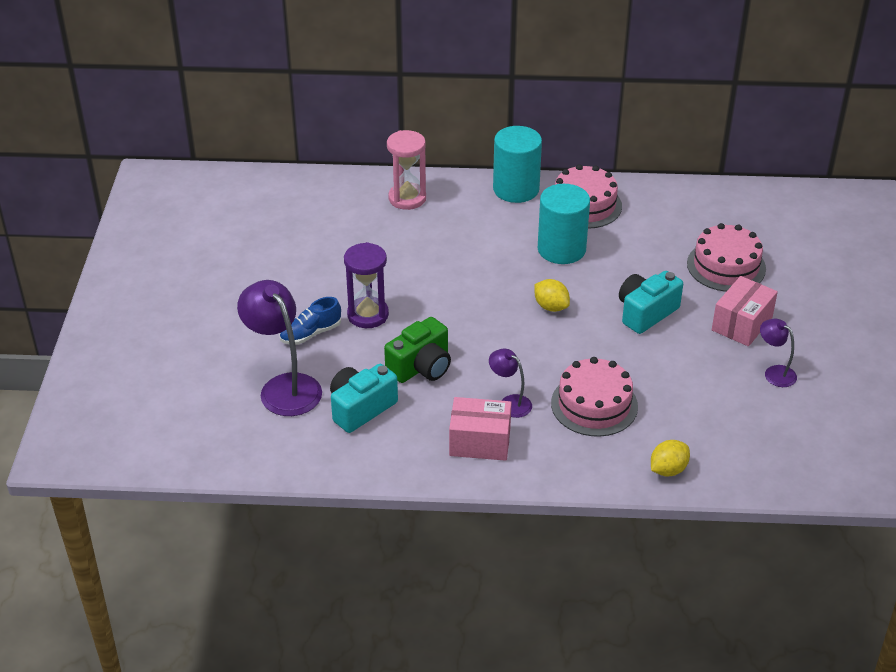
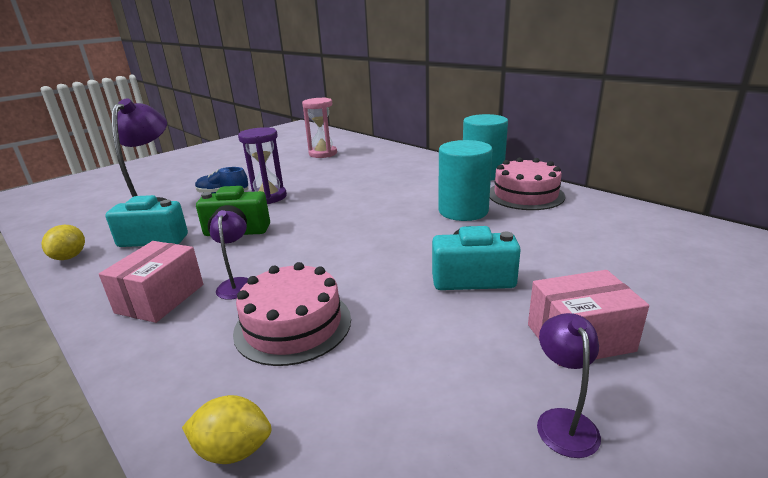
camera: 45 degrees right, 15 degrees down
pink hourglass [387,130,426,210] -> pink hourglass moved to [302,97,337,158]
pink box [449,397,512,461] -> pink box turned 60 degrees clockwise [99,241,203,323]
yellow lemon [534,279,570,312] -> yellow lemon moved to [41,225,85,260]
pink cake [687,223,766,292] -> none

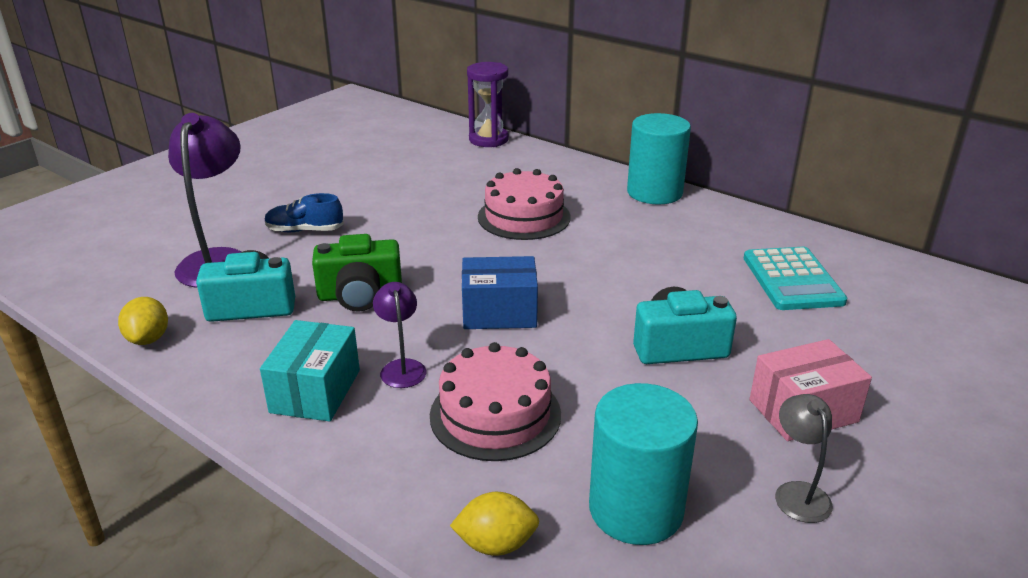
camera: 10 degrees left, 5 degrees up
pink box [99,241,203,323] -> turquoise box [260,320,360,422]
purple hourglass [238,127,287,204] -> purple hourglass moved to [467,62,509,147]
pink hourglass [302,97,337,158] -> none
turquoise cylinder [438,140,492,221] -> turquoise cylinder moved to [589,383,698,545]
pink cake [490,157,565,210] -> pink cake moved to [478,168,571,240]
purple lamp [537,313,601,458] -> grey lamp [775,394,833,523]
none -> blue box [462,256,538,329]
none -> turquoise calculator [744,247,847,310]

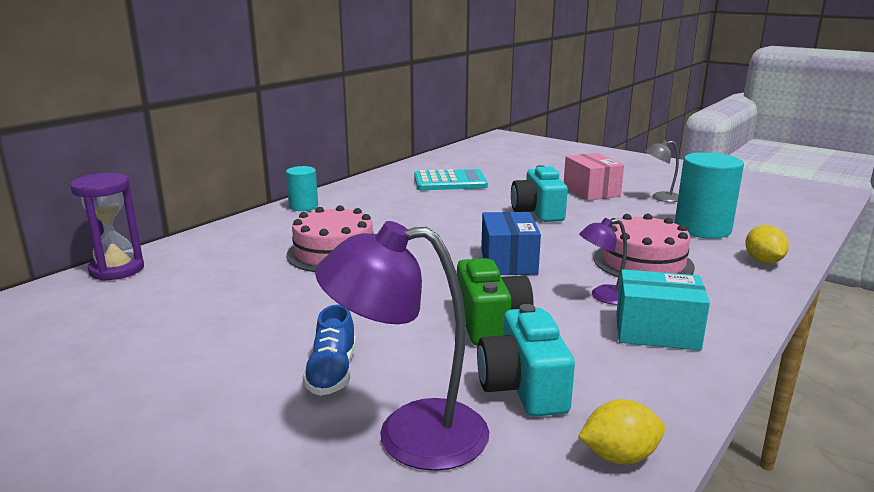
camera: 90 degrees left, 10 degrees down
turquoise cylinder [627,113,691,204] -> turquoise cylinder [286,166,318,211], size x0.58

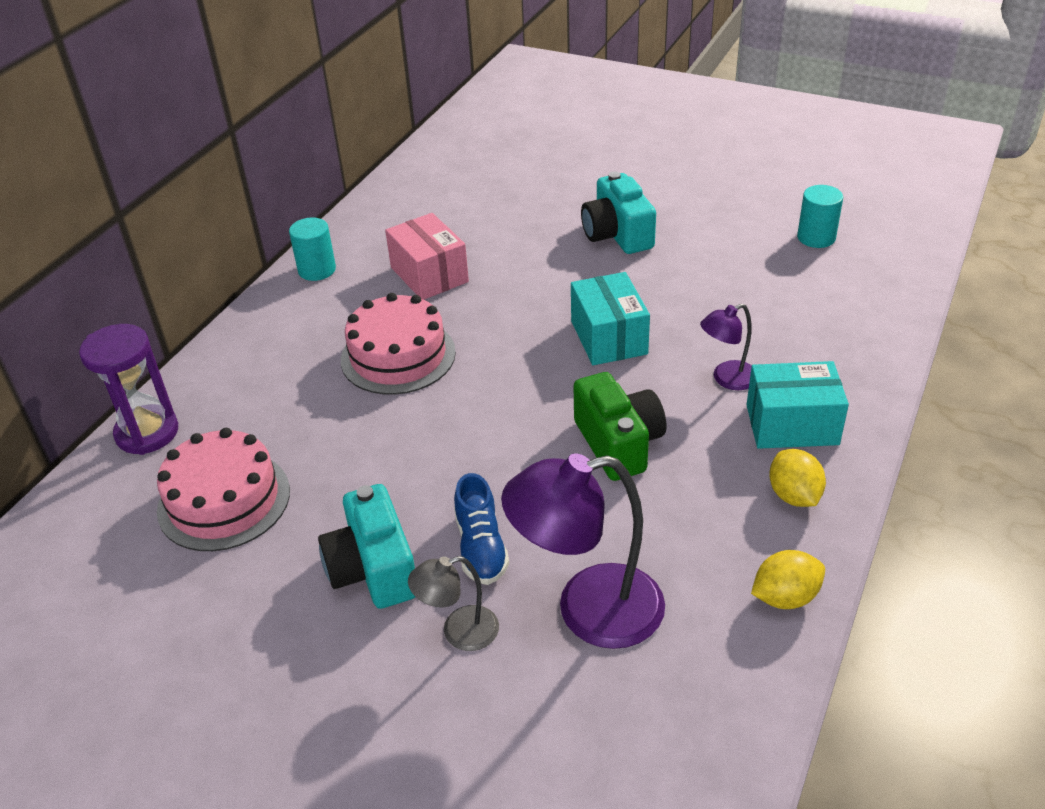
camera: 10 degrees left, 20 degrees up
turquoise calculator [414,169,488,190] -> none
turquoise camera [477,304,575,417] -> turquoise camera moved to [318,484,415,609]
blue box [481,212,541,275] -> turquoise box [571,272,650,365]
pink box [564,153,624,201] -> pink box moved to [385,213,469,300]
pink cake [594,214,695,277] -> pink cake moved to [157,428,290,551]
grey lamp [645,140,679,202] -> grey lamp moved to [408,556,499,651]
turquoise cylinder [675,152,744,239] -> turquoise cylinder [797,185,843,248], size x0.58
yellow lemon [745,225,789,264] -> yellow lemon moved to [769,449,826,507]

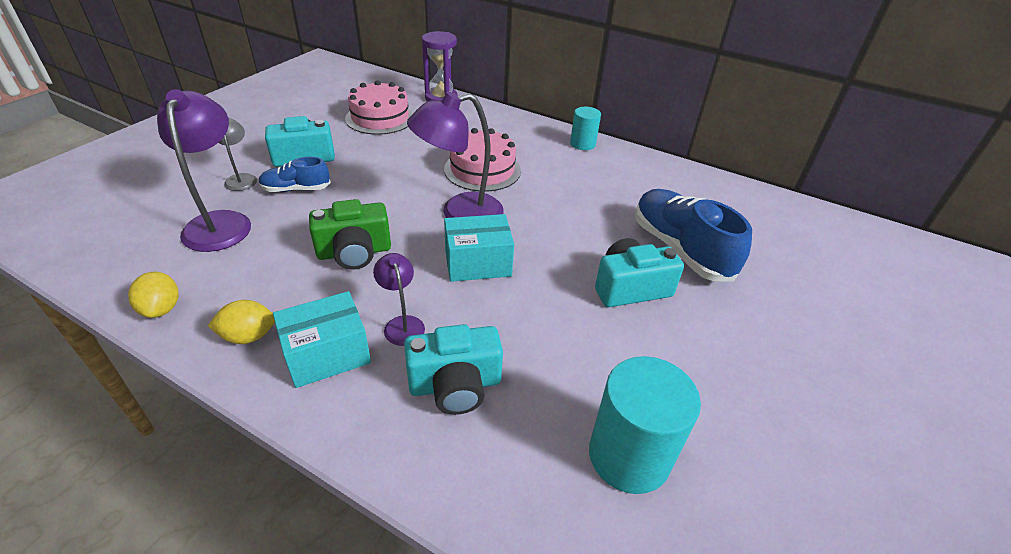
camera: 90 degrees right, 0 degrees up
pink box [385,213,469,300] -> none
turquoise box [747,361,849,449] -> turquoise box turned 60 degrees clockwise [273,291,371,388]
turquoise cylinder [797,185,843,248] -> turquoise cylinder [589,356,701,494], size x1.73
none -> turquoise camera [404,324,503,415]
none -> purple lamp [407,92,504,218]
none -> blue shoe [635,189,752,282]

